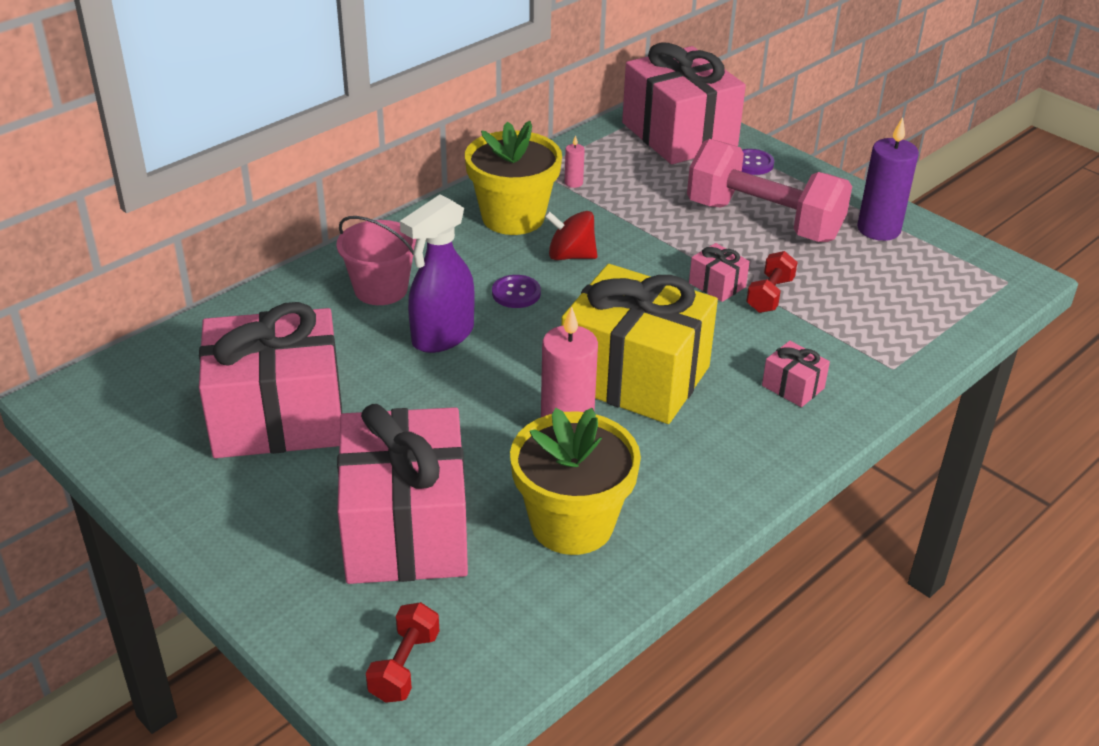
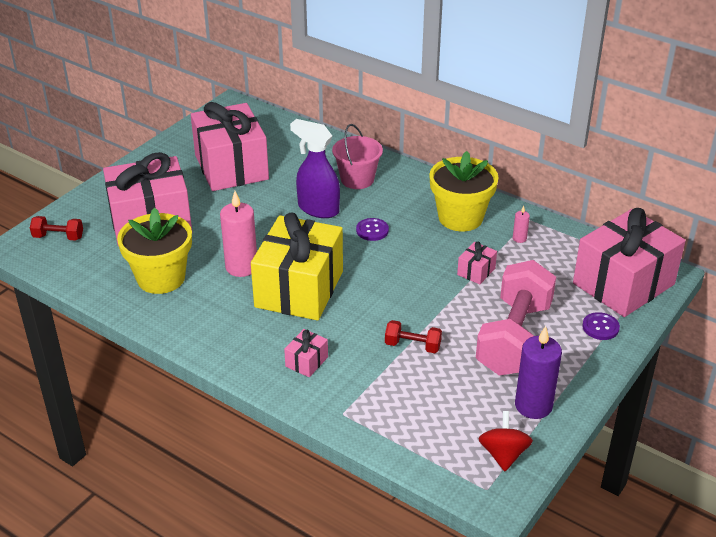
camera: 80 degrees right, 0 degrees up
red spinning top [545,211,597,260] -> red spinning top moved to [478,411,533,471]
pink gift [689,243,750,302] -> pink gift moved to [457,242,497,284]

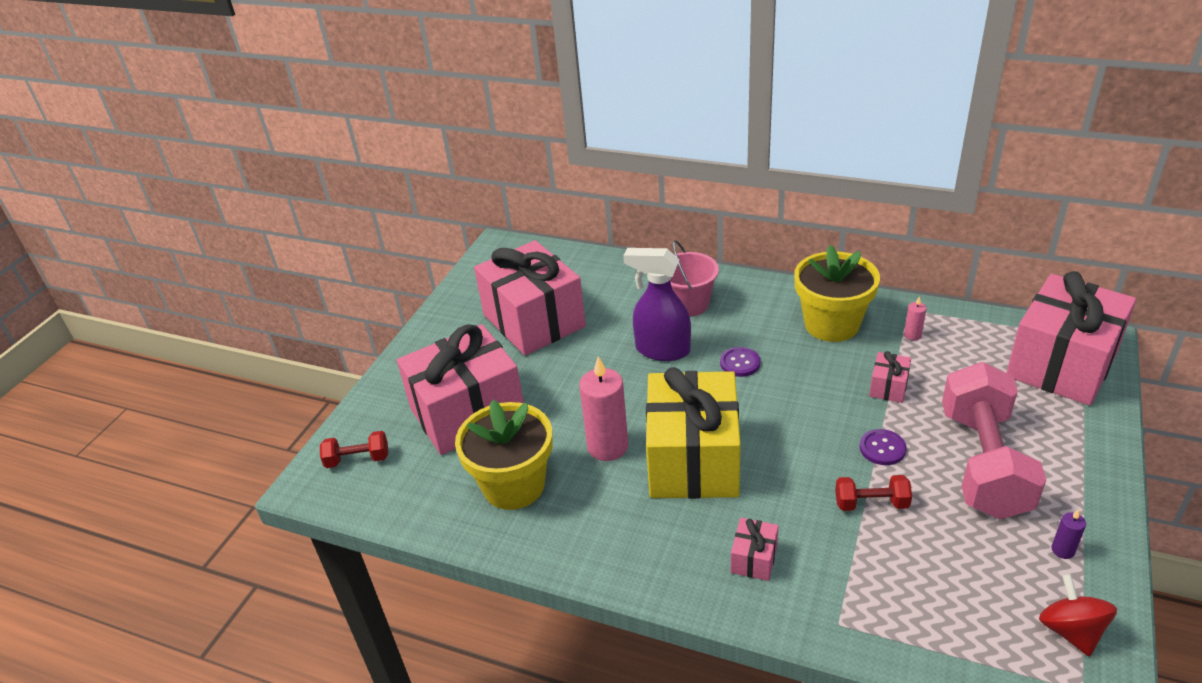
camera: 10 degrees left, 0 degrees up
purple candle [515,326,562,419] -> purple candle [1051,509,1086,559], size x0.45
purple button [582,312,620,340] -> purple button moved to [860,429,906,465]

